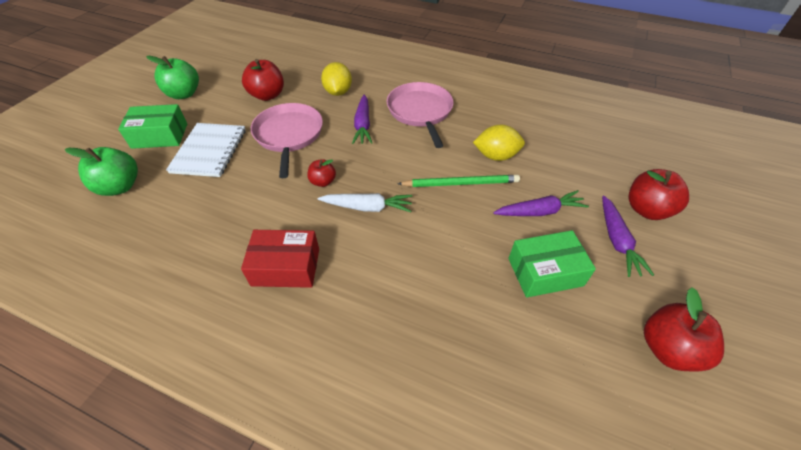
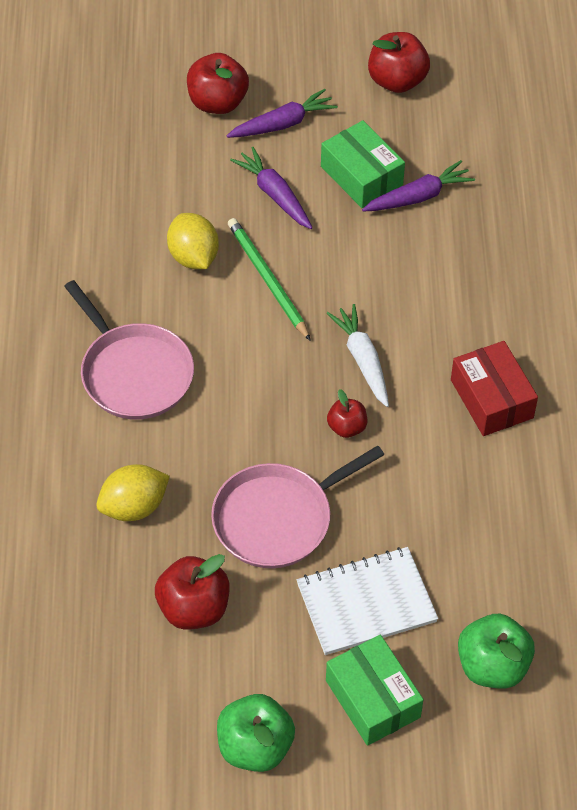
camera: 115 degrees left, 5 degrees up
purple carrot [352,95,372,144] -> purple carrot moved to [362,160,475,212]
pink pan [386,82,454,148] -> pink pan turned 90 degrees counterclockwise [64,280,194,420]

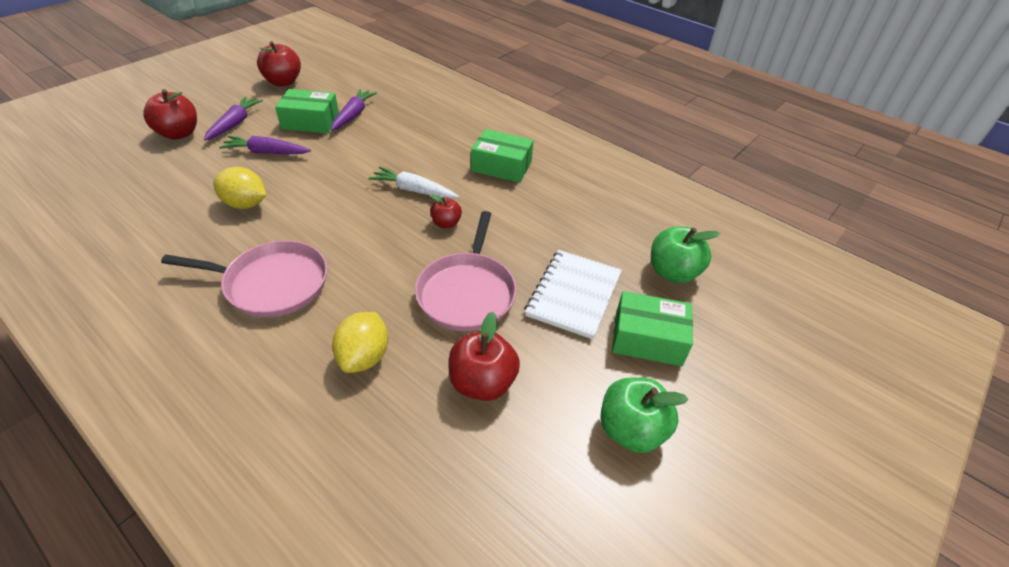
camera: 50 degrees left, 10 degrees down
green pencil [228,218,311,341] -> none
red box [451,341,538,436] -> green box [471,129,534,183]

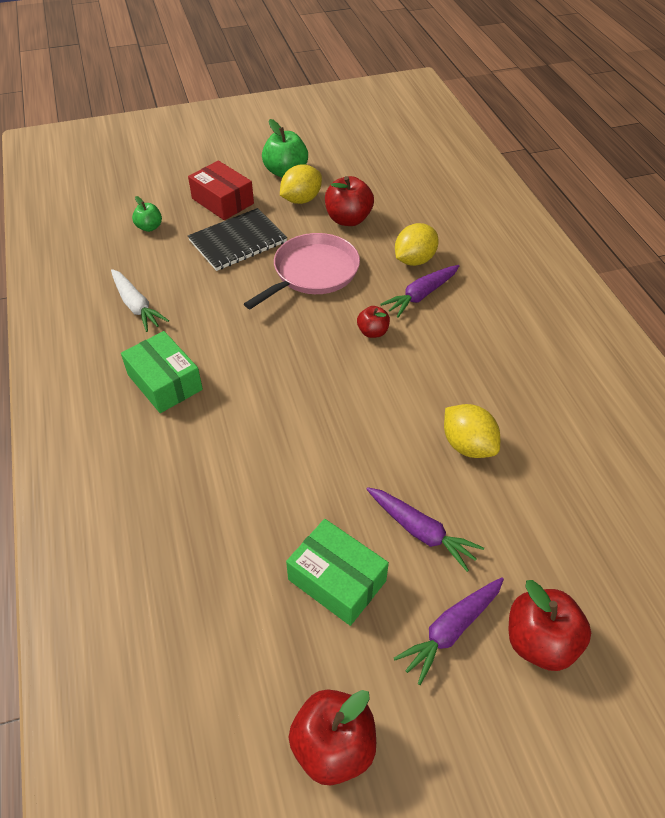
camera: 145 degrees left, 5 degrees up
pink pan [161,240,327,317] -> none
purple carrot [331,89,377,131] -> purple carrot moved to [380,265,459,317]
white carrot [368,167,459,198] -> white carrot moved to [111,269,169,332]
red apple [430,194,462,228] -> red apple moved to [357,306,390,338]
white notebook [525,250,622,339] -> black notebook [188,208,287,271]
green box [612,291,693,366] -> red box [188,161,254,220]
green apple [651,226,720,283] -> green apple [132,196,162,232], size x0.58
none -> yellow lemon [280,165,322,204]

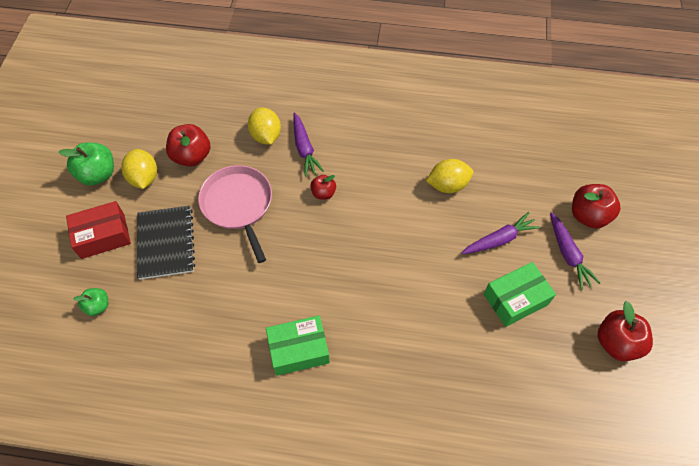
camera: 65 degrees left, 10 degrees up
white carrot [111,269,169,332] -> none

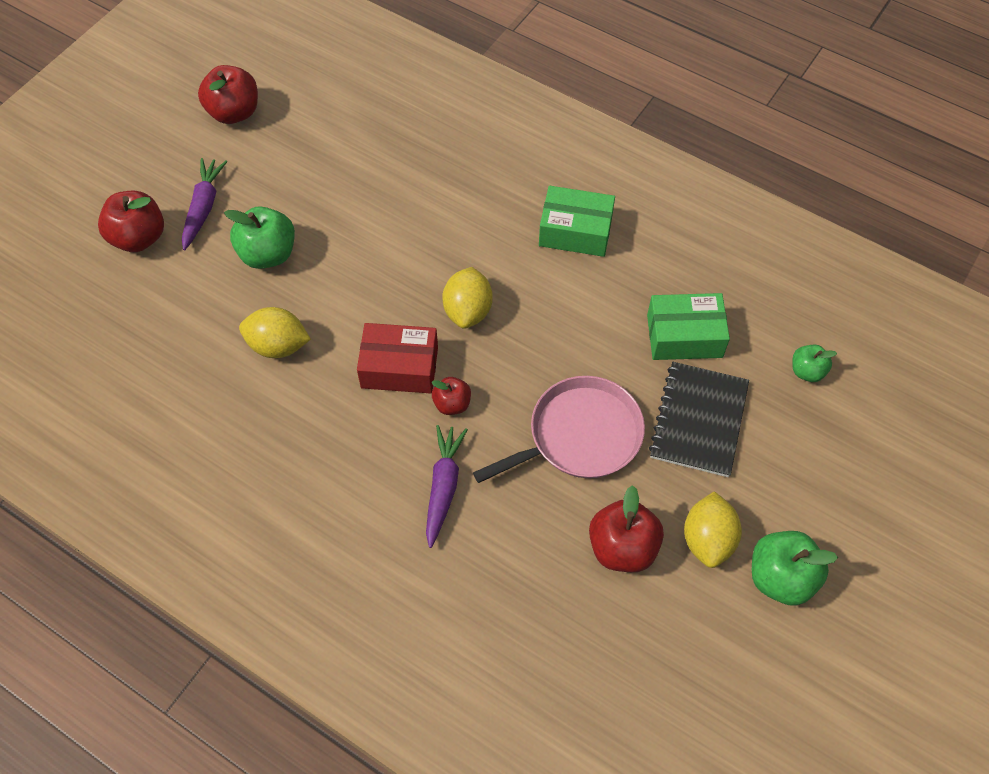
camera: 155 degrees left, 0 degrees up
red box [66,201,131,259] -> red box moved to [357,323,438,393]
pink pan [198,165,272,263] -> pink pan turned 120 degrees counterclockwise [473,376,645,483]
yellow lemon [248,108,281,145] -> yellow lemon moved to [442,267,493,329]
purple carrot [462,212,541,254] -> green apple [224,206,295,269]
green box [484,262,556,327] -> green box moved to [647,293,730,360]

